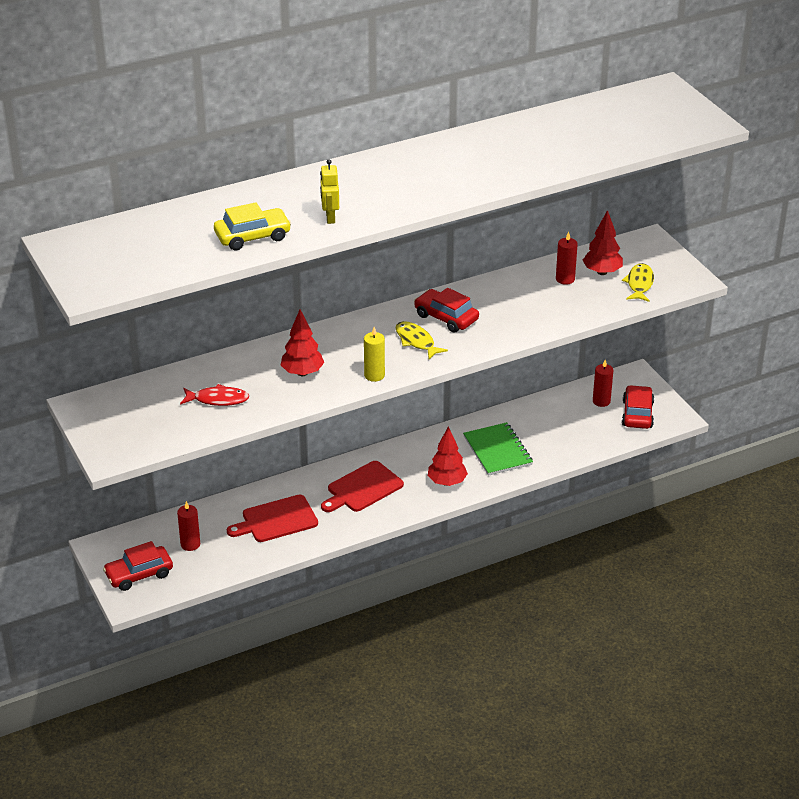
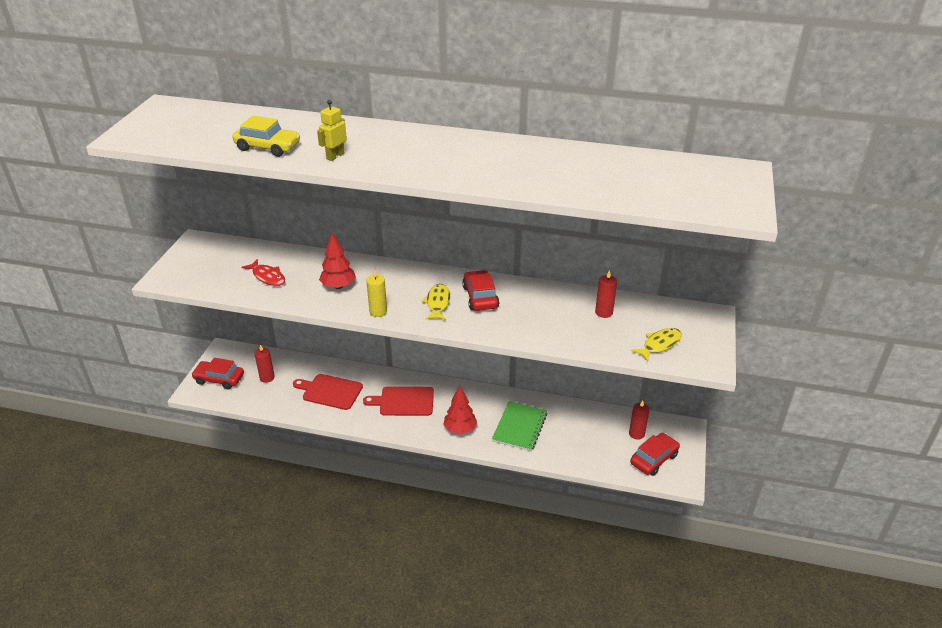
camera: 40 degrees right, 0 degrees up
red tree [583,210,623,275] -> none

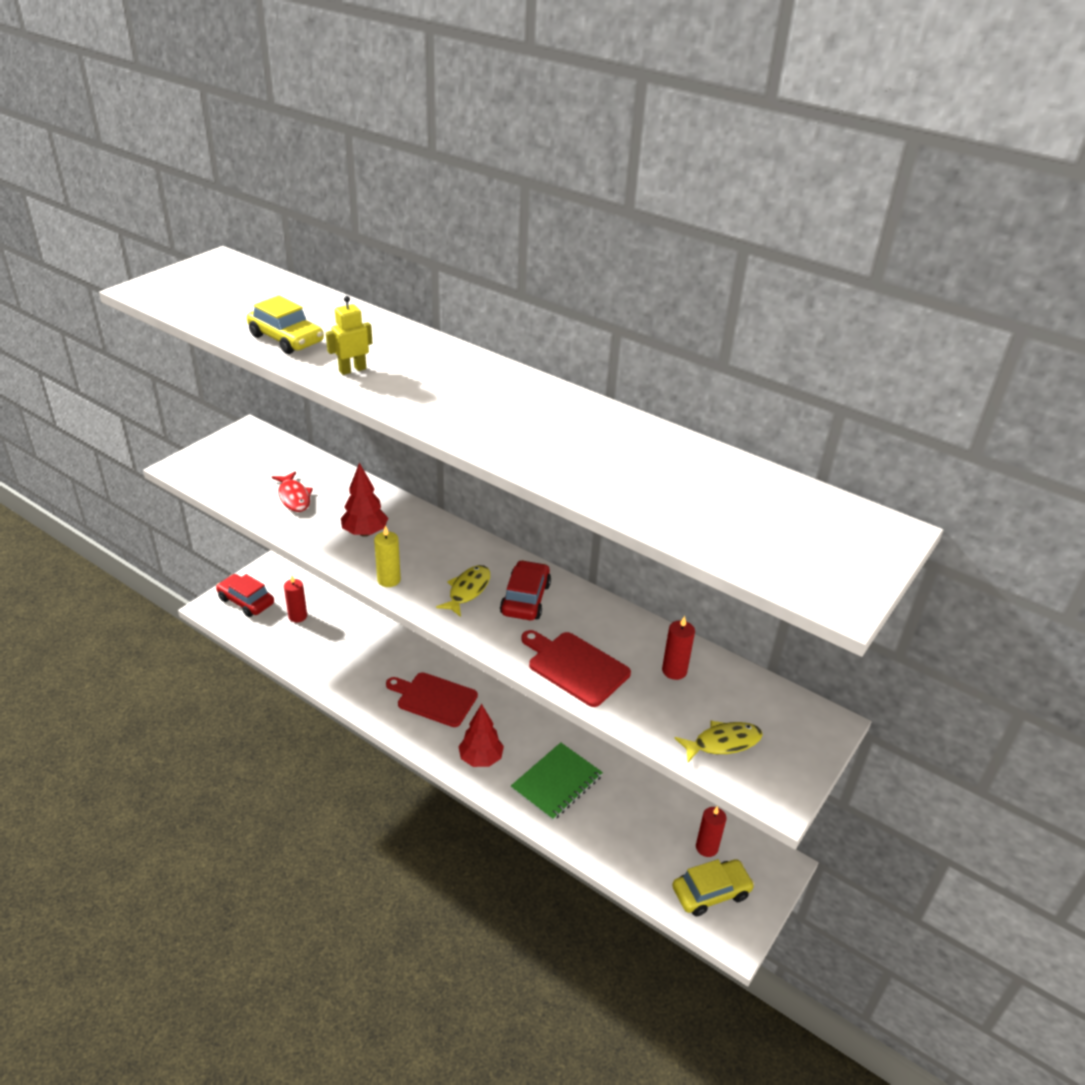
camera: 20 degrees right, 0 degrees up
red cutting board [293,374,363,410] -> red cutting board moved to [521,630,631,707]
red car [630,433,680,476] -> yellow car [672,859,755,916]

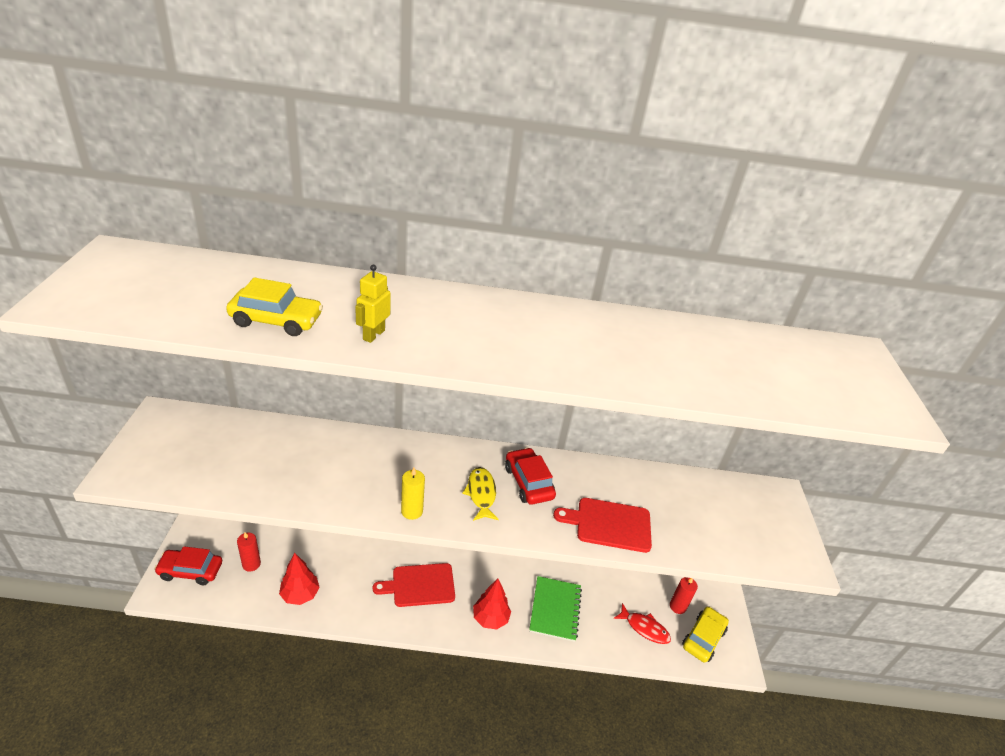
camera: 35 degrees left, 0 degrees up
red fish [272,471,313,512] -> red fish moved to [614,603,671,644]
red tree [341,463,388,537] -> red tree moved to [279,553,320,605]
red candle [662,616,695,680] -> none
yellow fish [675,721,763,762] -> none

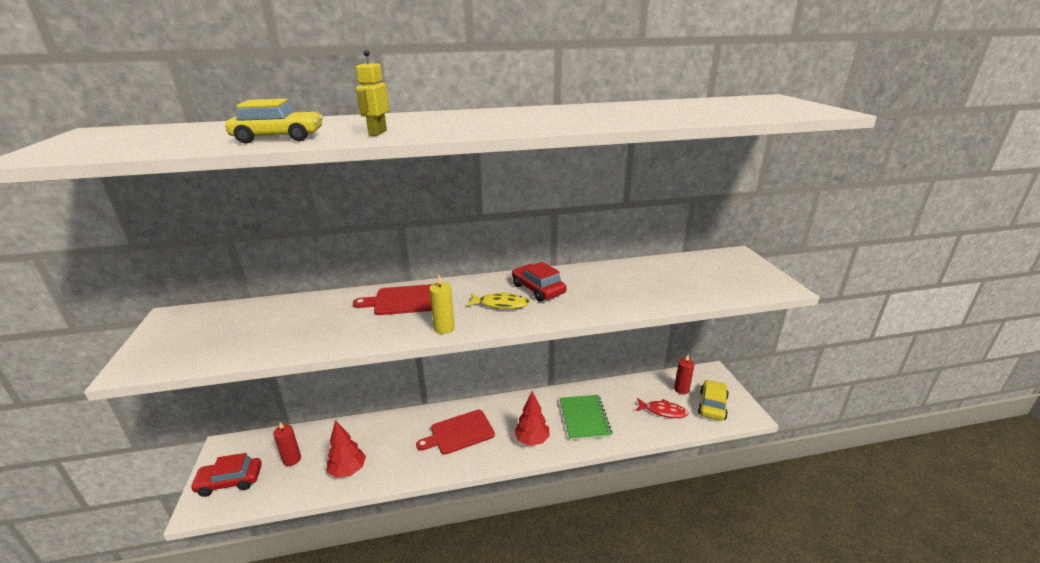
camera: 10 degrees left, 10 degrees down
yellow fish [462,467,499,521] -> yellow fish turned 120 degrees clockwise [466,292,530,309]
red cutting board [553,498,652,553] -> red cutting board moved to [353,284,433,315]

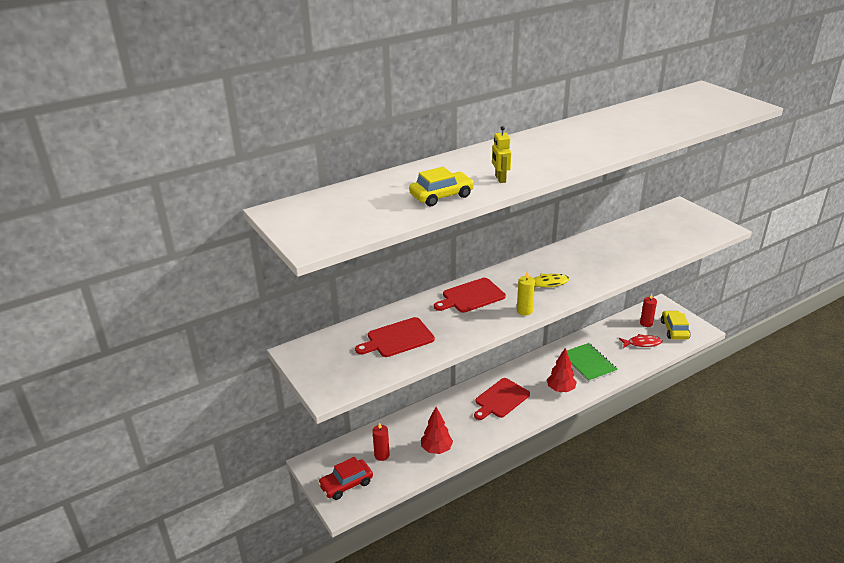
camera: 20 degrees left, 5 degrees up
red car [512,262,566,302] -> none
none -> red cutting board [355,317,435,357]

